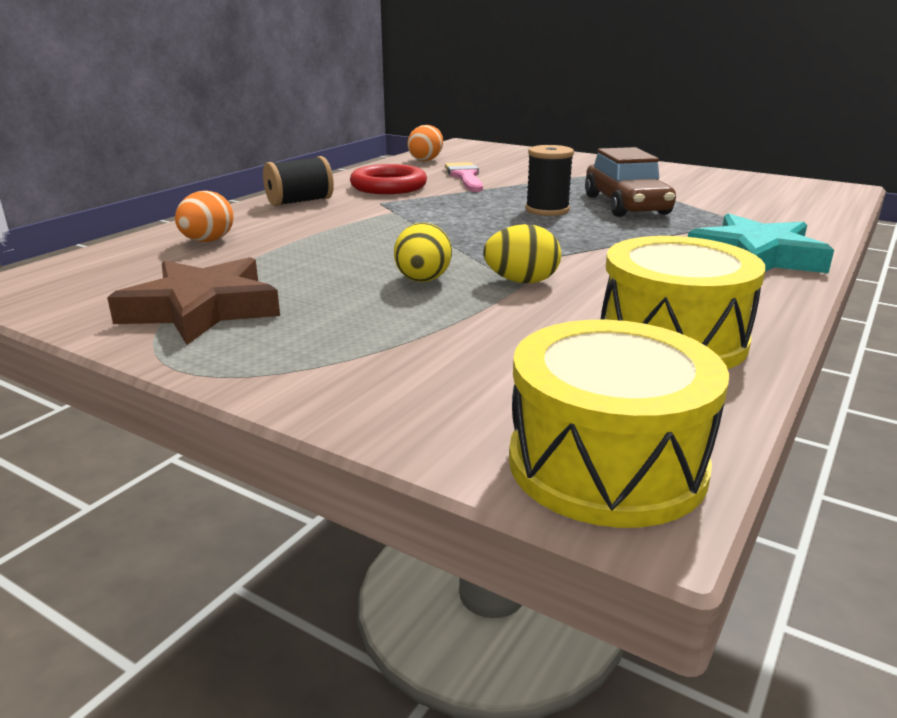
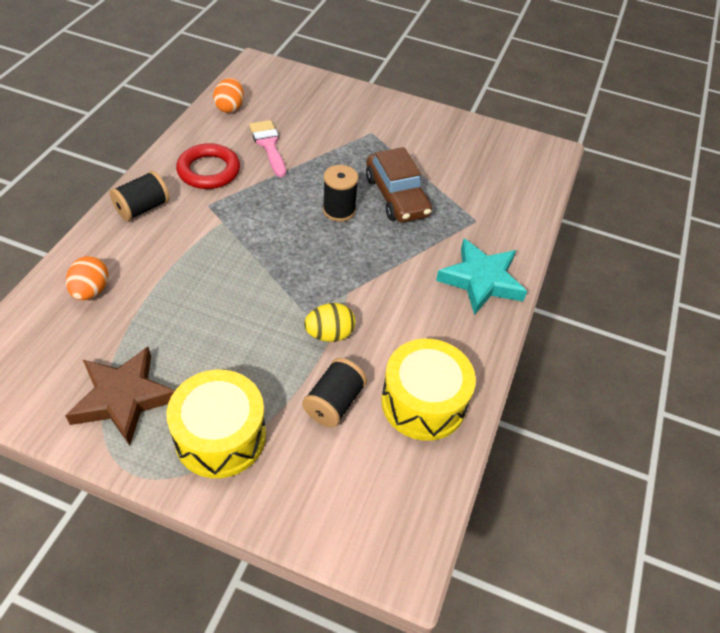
camera: 15 degrees left, 25 degrees up
yellow egg [394,222,452,282] -> none
yellow drum [509,320,729,528] -> yellow drum moved to [166,370,266,478]
none -> black spool [302,358,367,428]

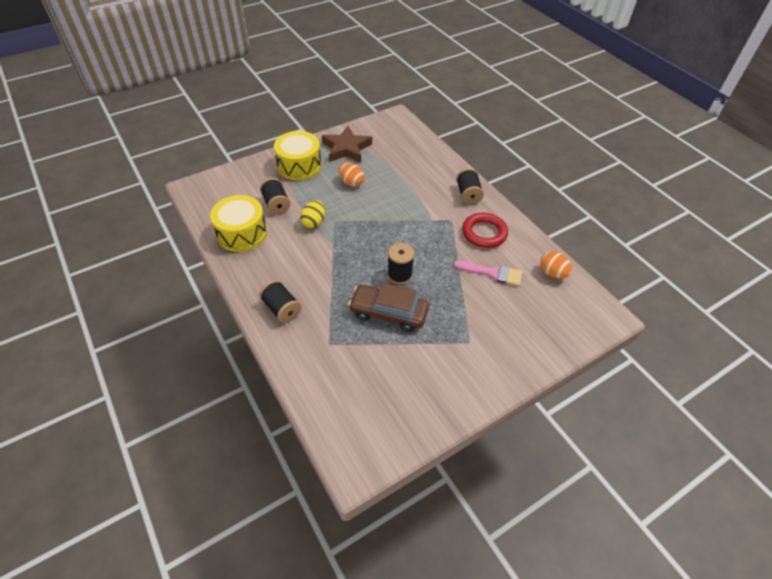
camera: 130 degrees right, 0 degrees up
orange egg [66,256,109,300] -> orange egg moved to [339,163,364,187]
turquoise star [436,239,527,315] -> black spool [259,280,302,323]

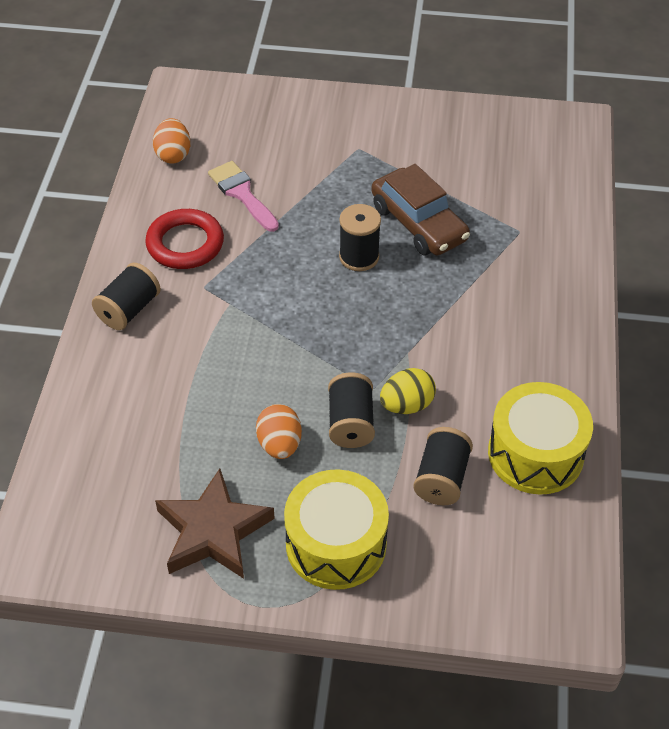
camera: 140 degrees left, 0 degrees up
black spool [259,280,302,323] -> black spool moved to [328,372,375,448]

